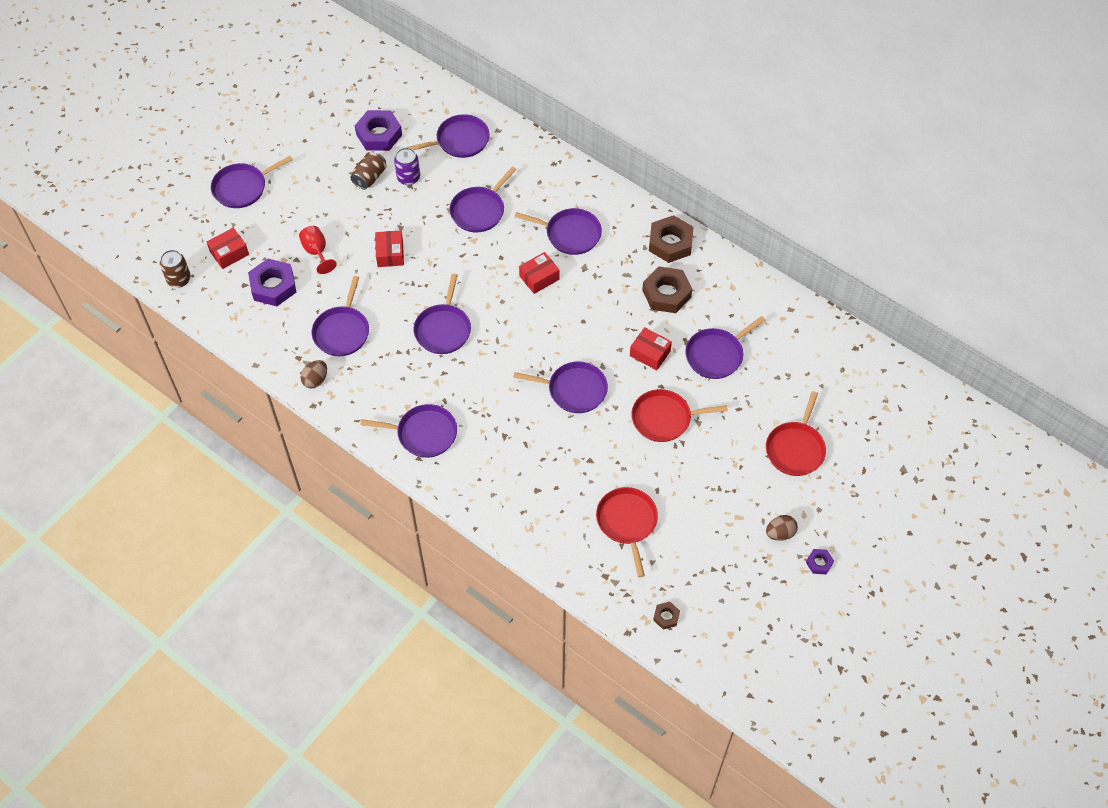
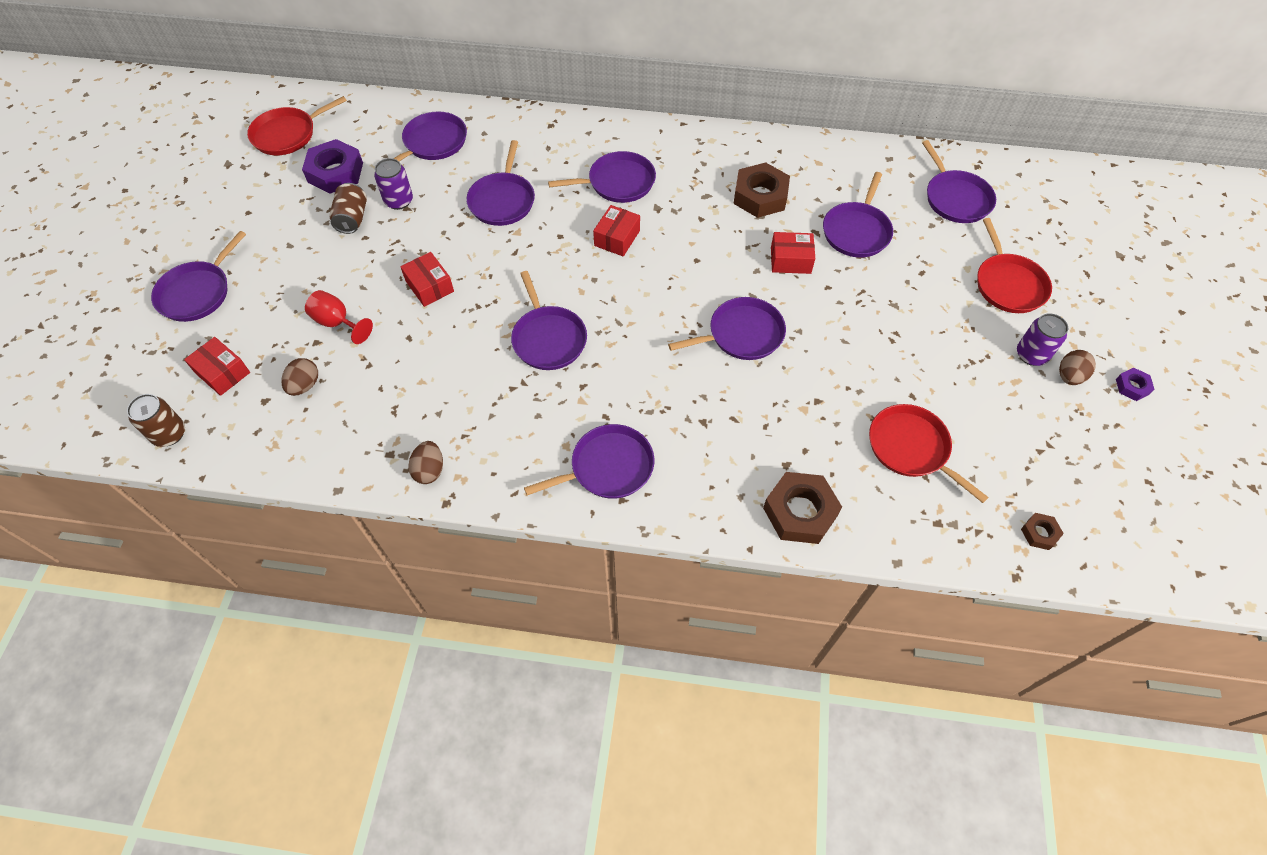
camera: 30 degrees left, 0 degrees up
red box [207,228,249,269] -> red box turned 75 degrees counterclockwise [184,337,250,396]
purple nut [248,259,296,306] -> brown egg [282,358,318,396]
purple pan [312,276,369,356] -> purple pan moved to [922,140,996,223]
red pan [631,389,728,442] -> red pan moved to [247,96,347,155]
brown nut [649,215,694,263] -> brown nut moved to [763,472,842,544]
none -> purple can [1017,313,1068,366]

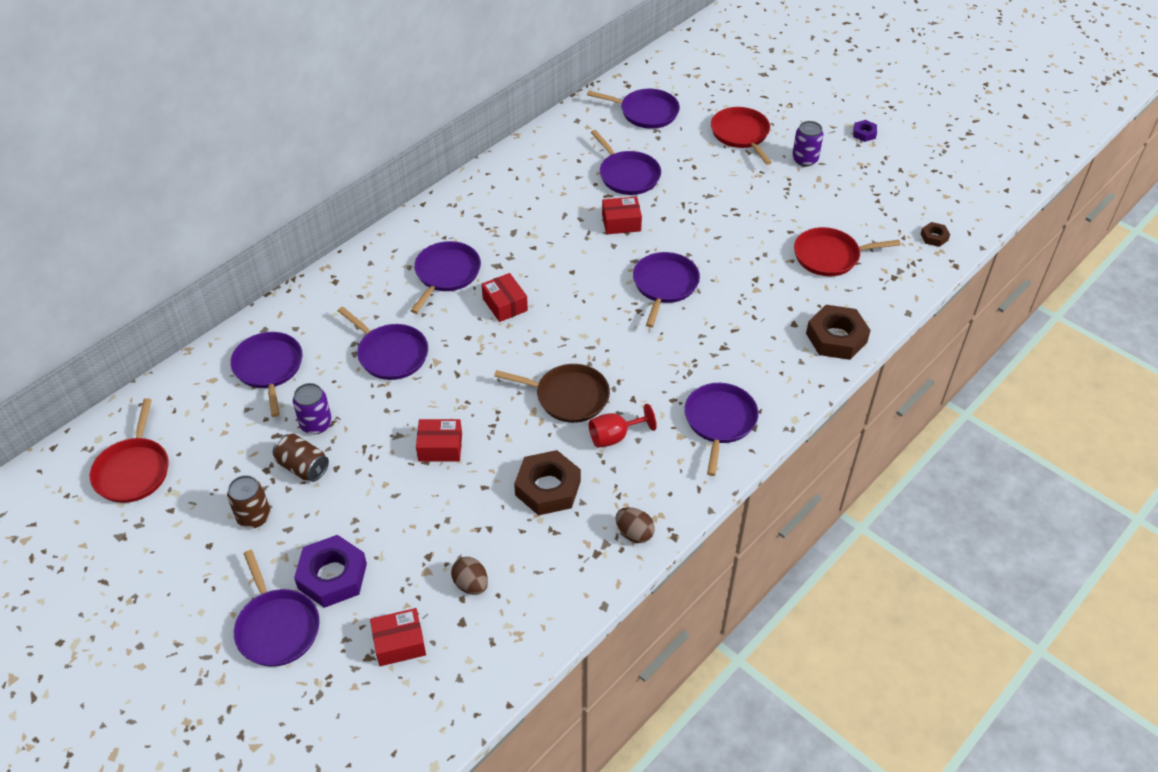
camera: 55 degrees left, 10 degrees down
brown can [127,394,185,447] -> brown can moved to [227,475,271,528]
purple nut [302,139,363,194] -> purple nut moved to [294,535,367,608]
red goblet [305,290,373,344] -> red goblet moved to [589,404,657,448]
purple pan [511,271,587,370] -> brown pan [494,364,610,423]
brown nut [733,162,790,218] -> brown nut moved to [514,450,581,516]
red box [771,232,815,274] -> red box turned 45 degrees clockwise [602,197,642,234]
red pan [977,218,1052,313] -> red pan turned 135 degrees counterclockwise [711,107,772,165]
brown egg [1059,350,1096,385] -> none

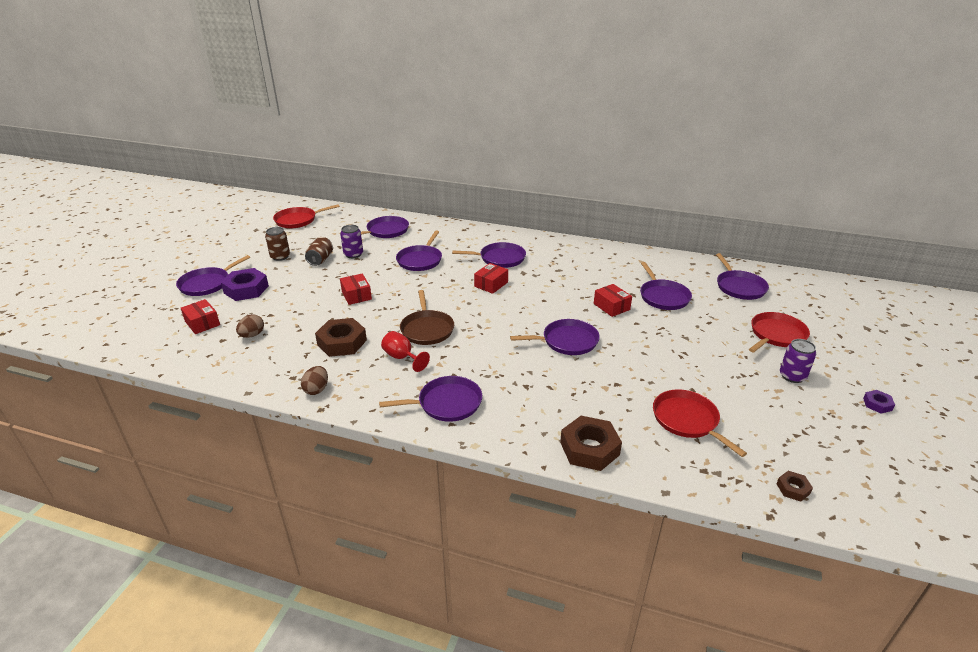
camera: 65 degrees right, 15 degrees down
purple pan [591,130,661,195] -> purple pan turned 45 degrees counterclockwise [640,262,692,310]

